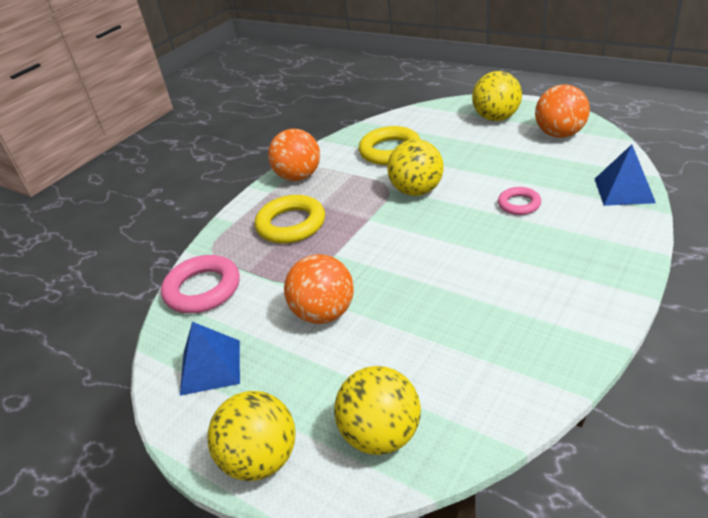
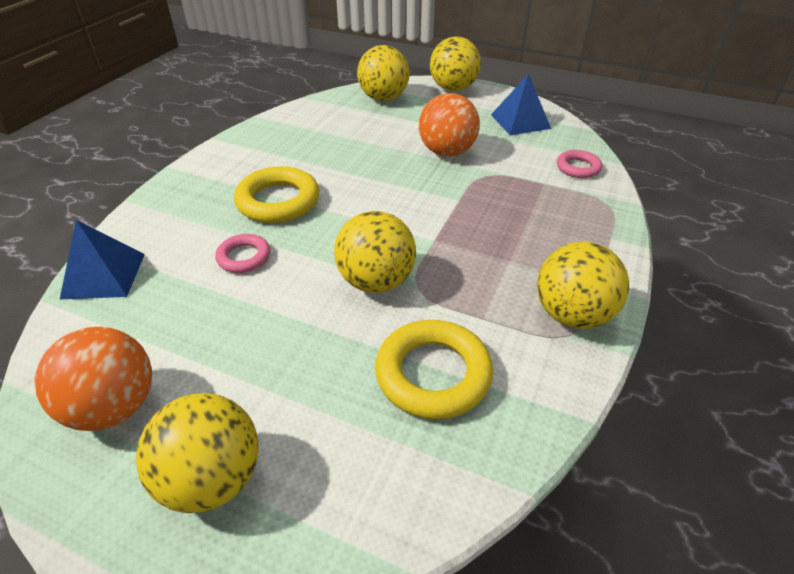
camera: 165 degrees right, 5 degrees up
pink ring [161,255,240,313] -> pink ring [557,150,602,178], size x0.57
yellow ring [255,195,325,244] -> yellow ring moved to [234,166,319,223]
orange ball [268,129,320,181] -> yellow ball [537,242,629,329]

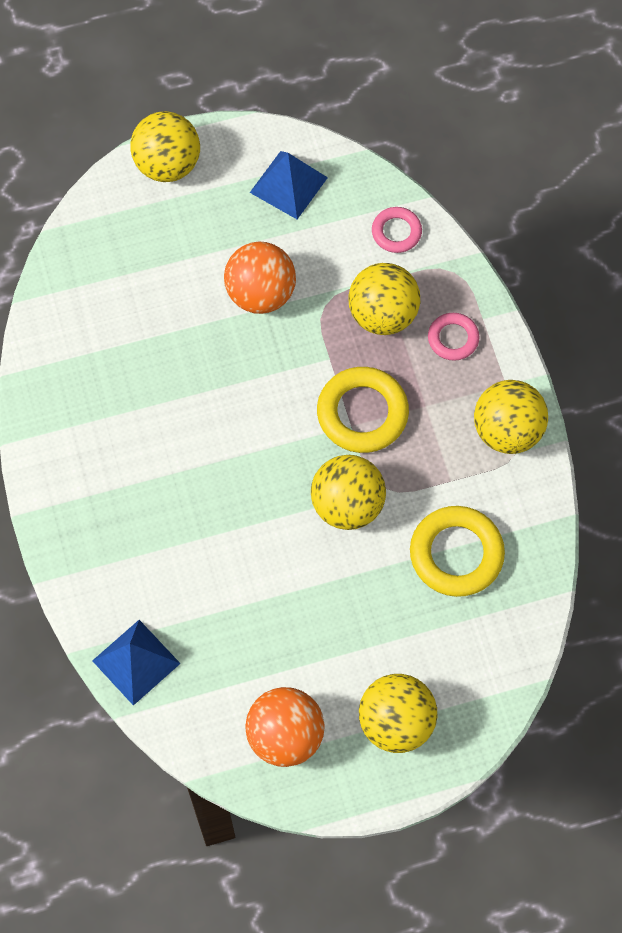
camera: 40 degrees left, 25 degrees up
pink ring [215,234,270,273] -> pink ring moved to [428,313,480,361]
yellow ring [234,166,319,223] -> yellow ring moved to [317,367,409,453]
yellow ball [357,45,410,101] -> yellow ball moved to [348,263,420,335]

